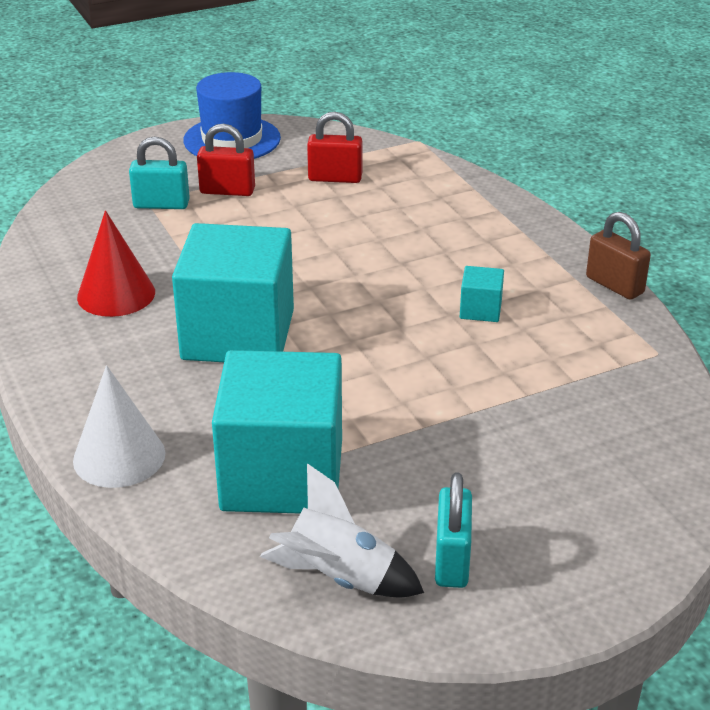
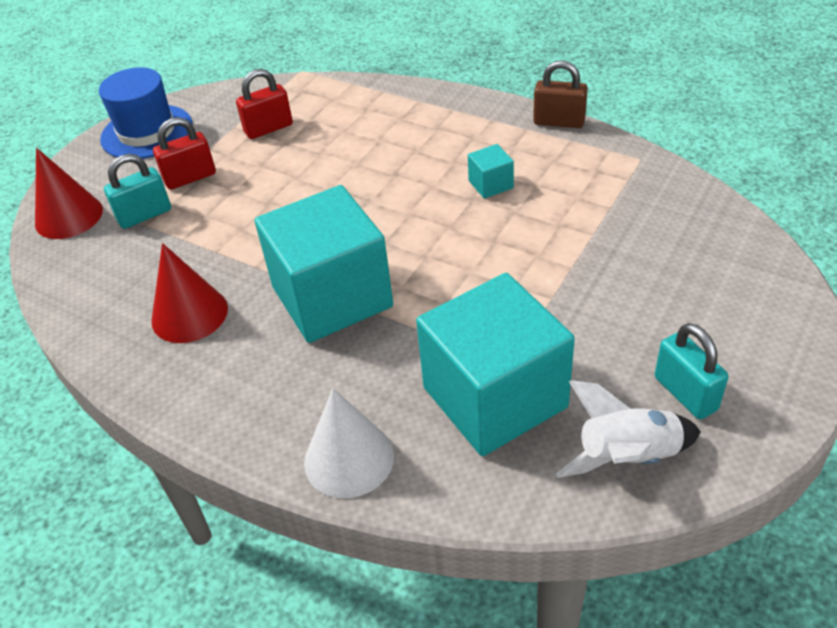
camera: 30 degrees left, 10 degrees up
none -> red cone [35,148,103,239]

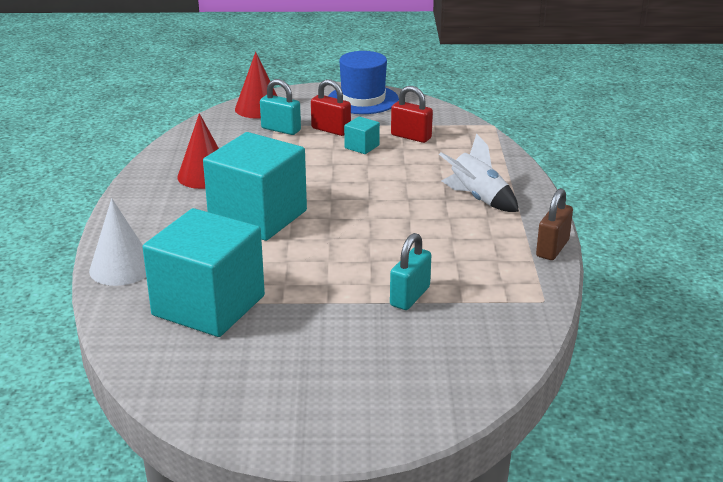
camera: 55 degrees right, 15 degrees down
turquoise cube [468,144,514,199] -> turquoise cube moved to [344,117,380,154]
brown padlock [533,60,588,128] -> brown padlock turned 45 degrees clockwise [536,188,573,260]
white rocket [556,380,701,478] -> white rocket moved to [439,133,519,212]
turquoise padlock [655,323,728,419] -> turquoise padlock moved to [390,233,431,310]

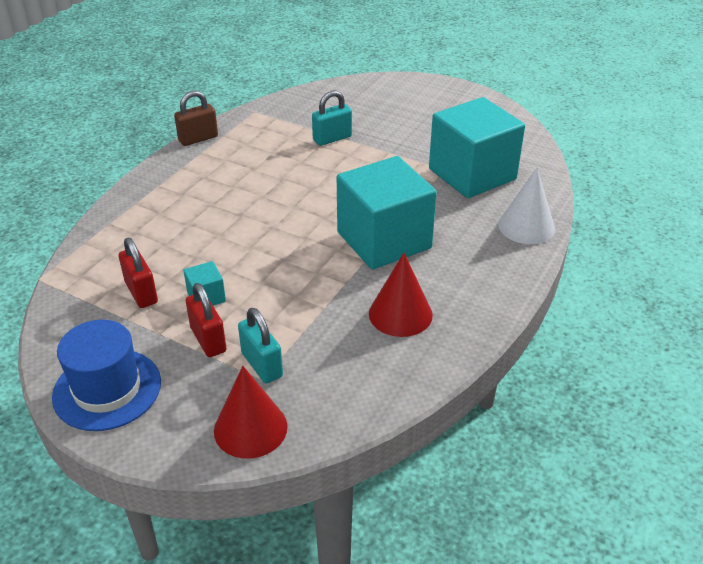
camera: 150 degrees left, 10 degrees up
white rocket [439,133,519,212] -> none

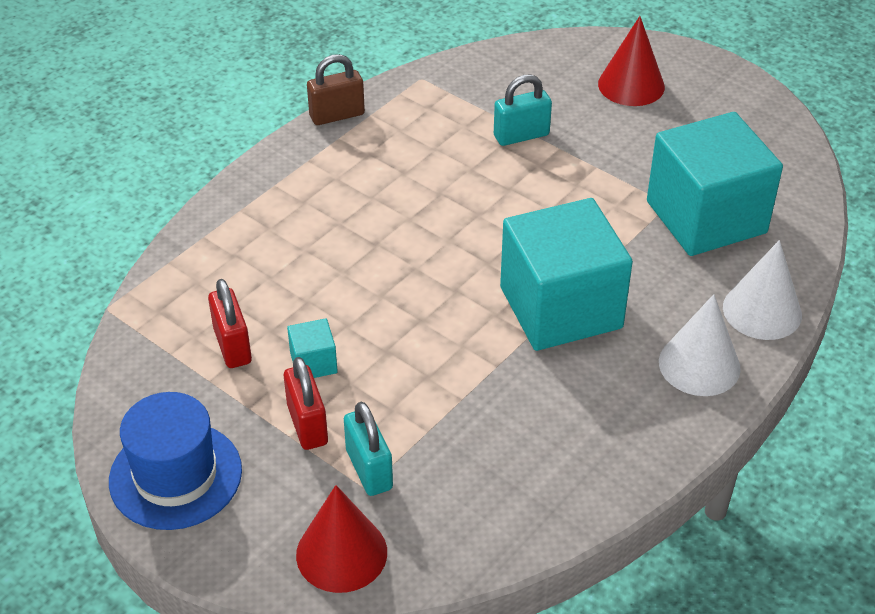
camera: 10 degrees right, 5 degrees up
red cone [369,253,433,337] -> red cone moved to [598,16,665,106]
none -> white cone [659,294,741,396]

